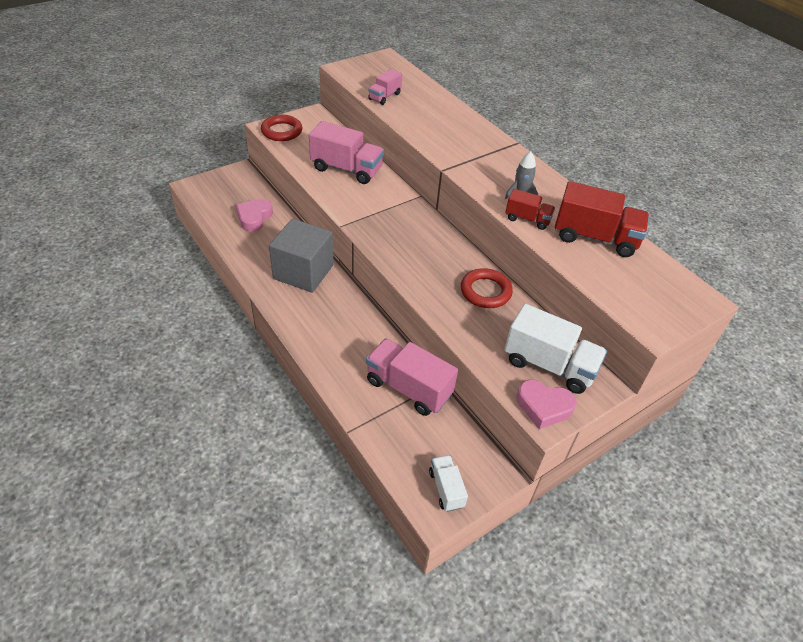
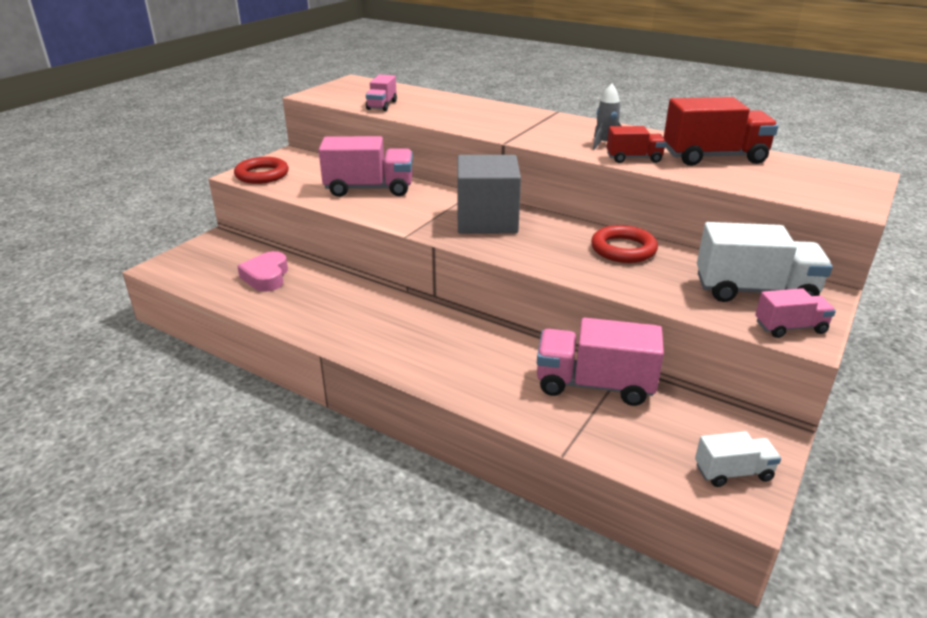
camera: 20 degrees left, 15 degrees down
grey cube [269,219,333,293] -> grey cube moved to [457,155,521,234]
white truck [429,455,468,512] -> white truck turned 120 degrees clockwise [695,431,781,487]
pink heart [516,379,577,429] -> pink truck [755,288,836,338]

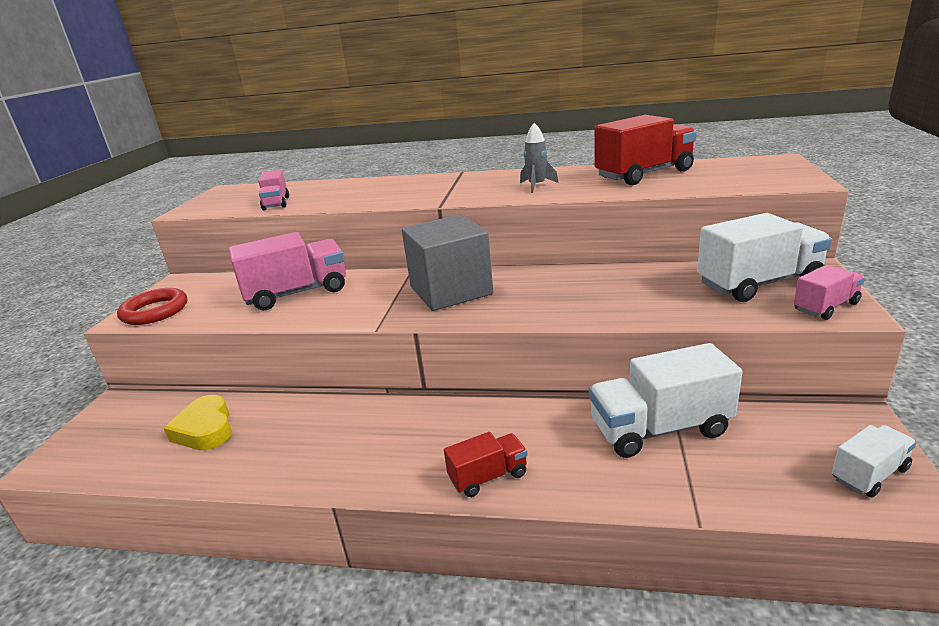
camera: 20 degrees left, 5 degrees down
pink heart [237,251,288,292] -> yellow heart [164,395,232,450]
pink truck [537,317,664,406] -> white truck [589,343,743,458]
red ring [591,225,658,263] -> none
red truck [607,126,666,163] -> red truck moved to [444,432,527,497]

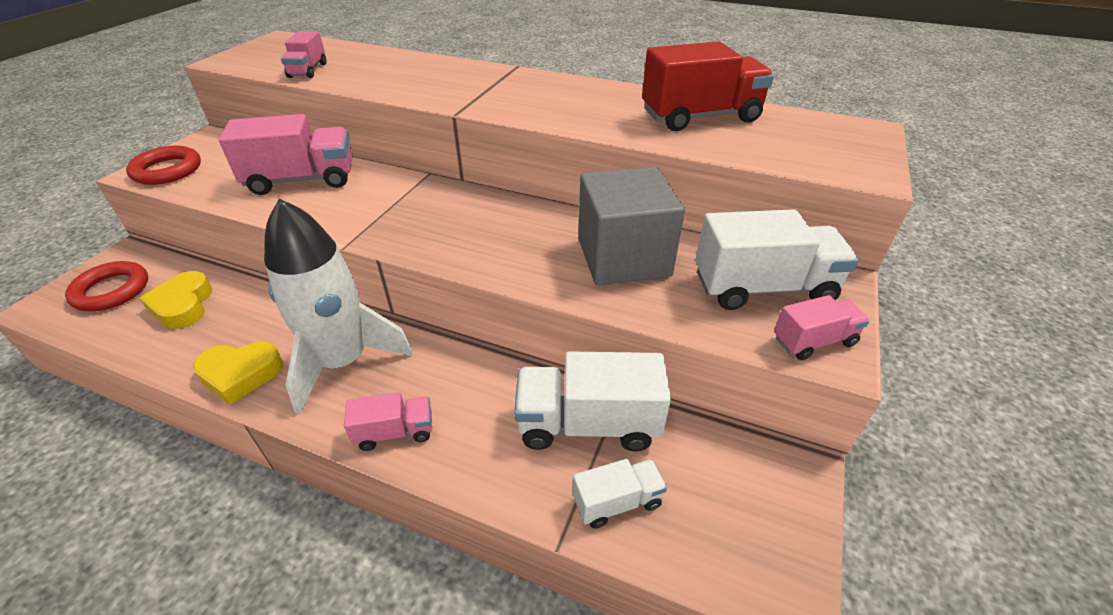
camera: 10 degrees right, 15 degrees up
grey cube [402,214,493,311] -> grey cube moved to [578,167,685,285]
red truck [444,432,527,497] -> pink truck [344,392,432,451]
grey rocket [520,123,558,193] -> none
white truck [832,425,917,498] -> white truck moved to [573,459,667,528]
none -> red ring [65,261,148,311]
none -> yellow heart [193,341,283,405]
none -> white rocket [264,198,413,415]

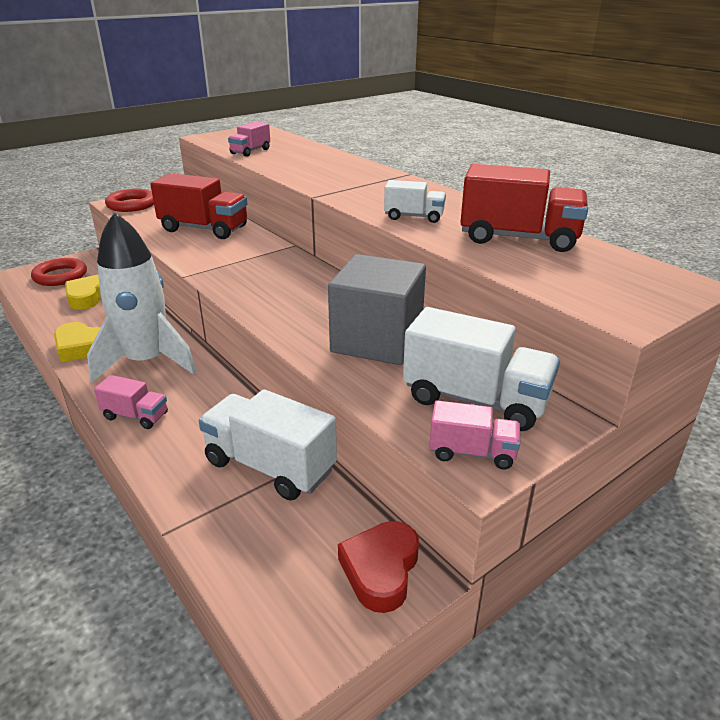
camera: 30 degrees right, 10 degrees down
pink truck [219,114,353,195] -> red truck [150,173,247,239]
white truck [573,459,667,528] -> white truck moved to [384,180,446,223]
none -> red heart [338,521,419,613]

